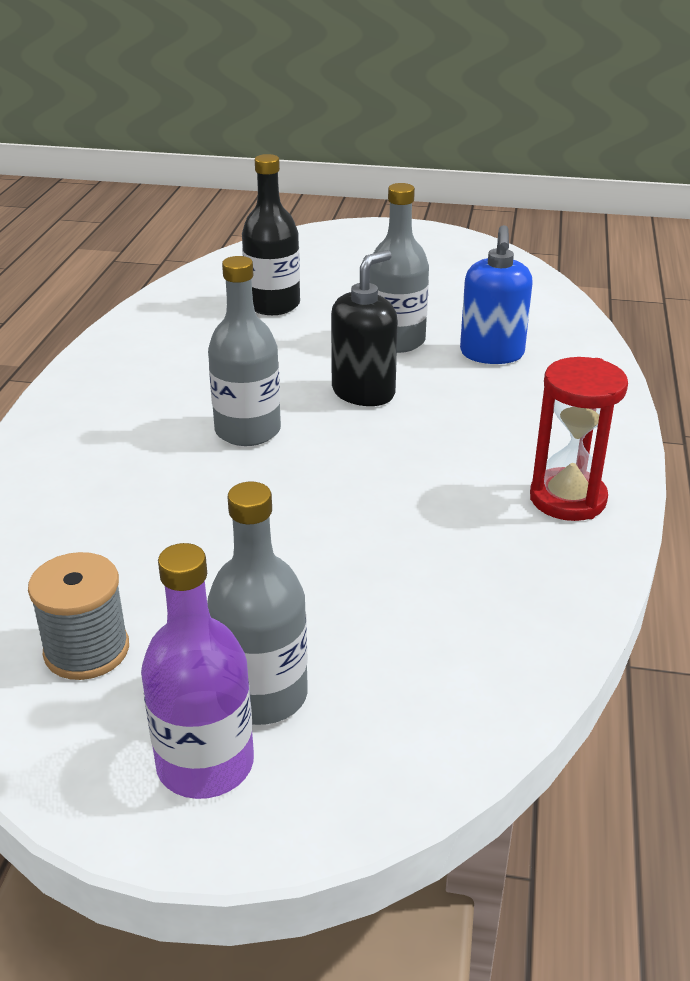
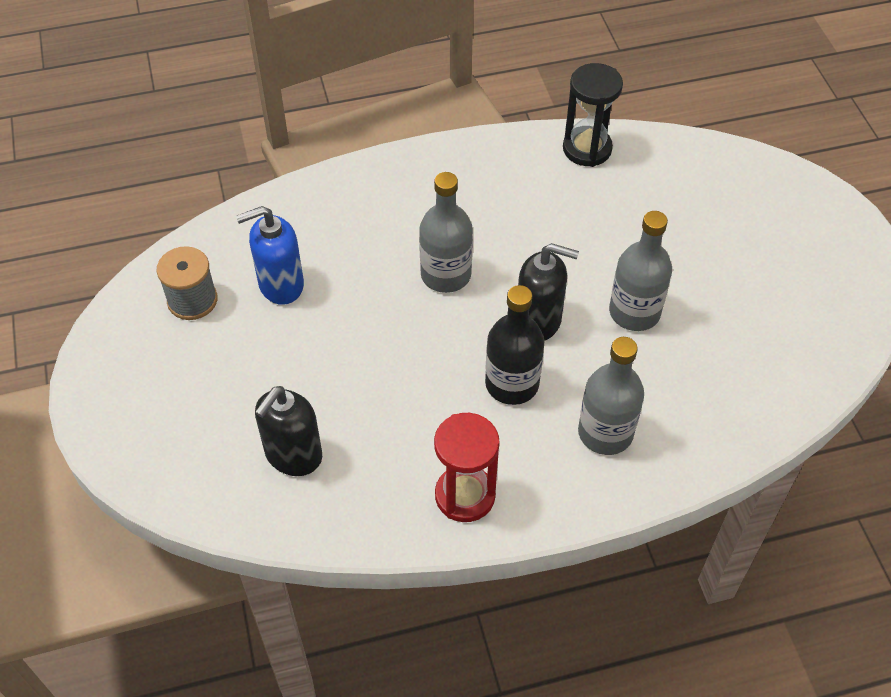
camera: 65 degrees right, 20 degrees up
purple bottle [141,543,254,799] -> none
grey bottle [207,482,308,725] -> grey bottle moved to [578,337,644,455]
black bottle [242,154,300,315] -> black bottle moved to [485,285,544,405]
blue soap dispenser [460,225,533,364] -> blue soap dispenser moved to [236,206,304,305]
none -> black soap dispenser [255,386,322,476]
none -> black hourglass [563,63,623,167]

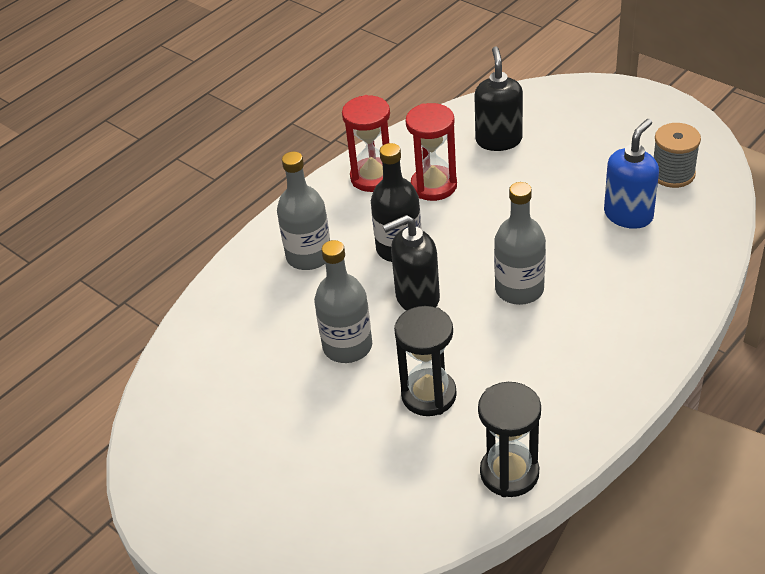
camera: 150 degrees right, 10 degrees down
none -> black hourglass [394,306,457,416]
none -> red hourglass [406,103,457,201]

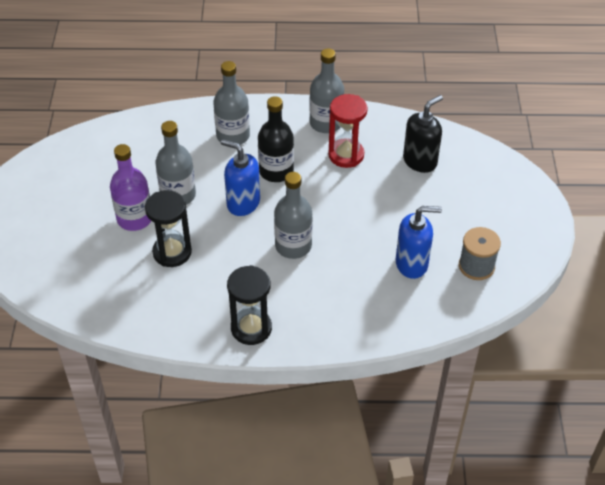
camera: 45 degrees right, 5 degrees up
red hourglass [342,95,390,192] -> grey bottle [309,48,344,133]
black soap dispenser [383,215,440,311] -> blue soap dispenser [221,139,260,216]
black hourglass [478,382,541,497] -> black hourglass moved to [227,265,272,345]
none -> purple bottle [110,144,151,231]

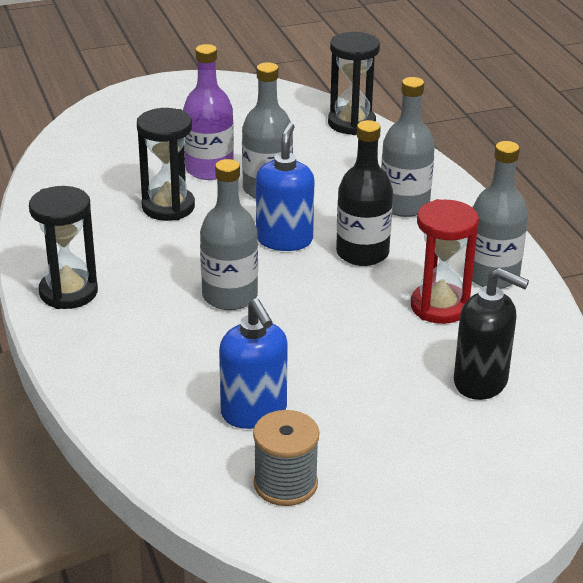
camera: 70 degrees right, 15 degrees down
none -> black hourglass [328,32,380,135]

